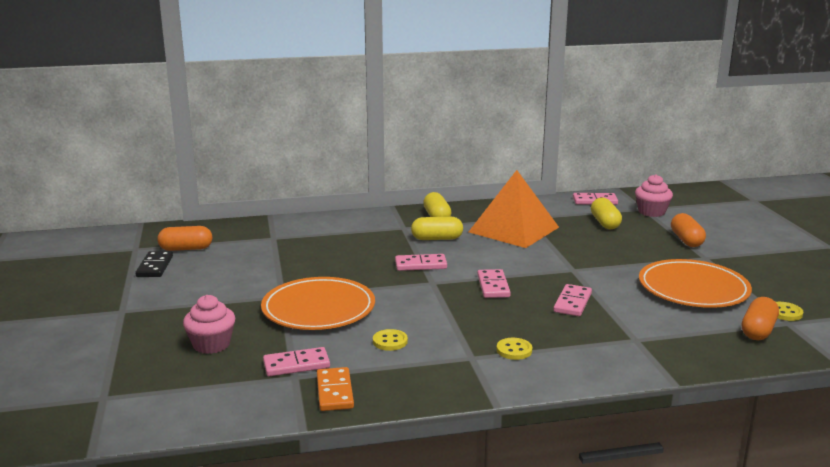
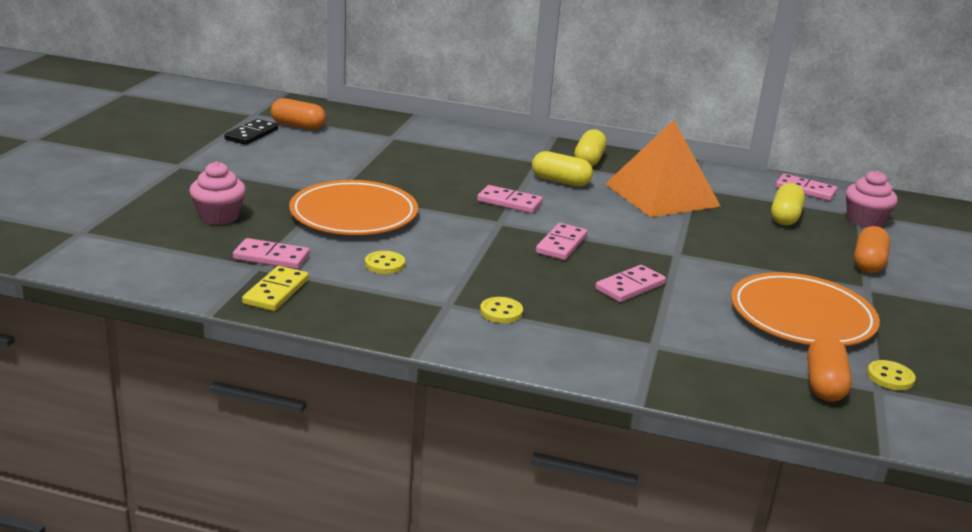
camera: 25 degrees right, 5 degrees up
orange domino [317,367,354,411] -> yellow domino [242,266,309,311]
orange capsule [742,297,779,340] -> orange capsule turned 45 degrees counterclockwise [807,337,852,402]

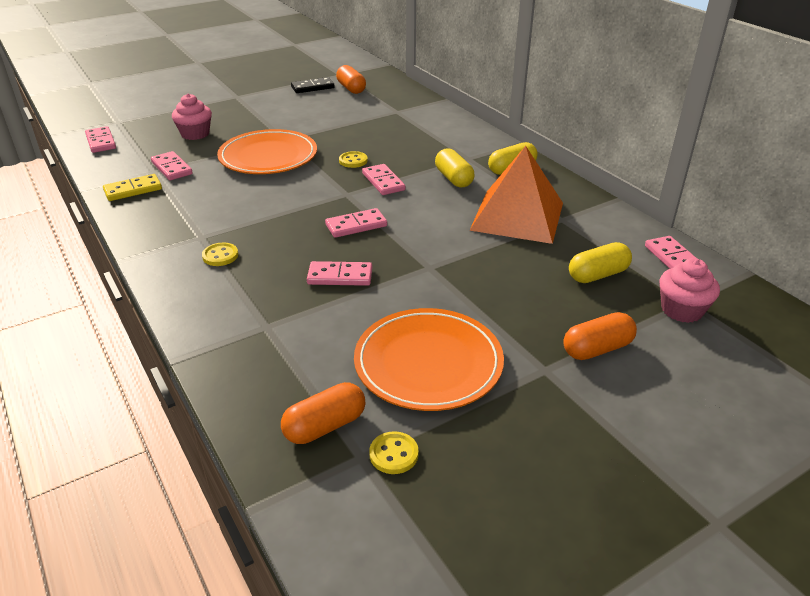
camera: 45 degrees right, 10 degrees up
yellow button [365,251,405,274] -> yellow button moved to [339,151,368,168]
none -> pink domino [85,126,116,153]

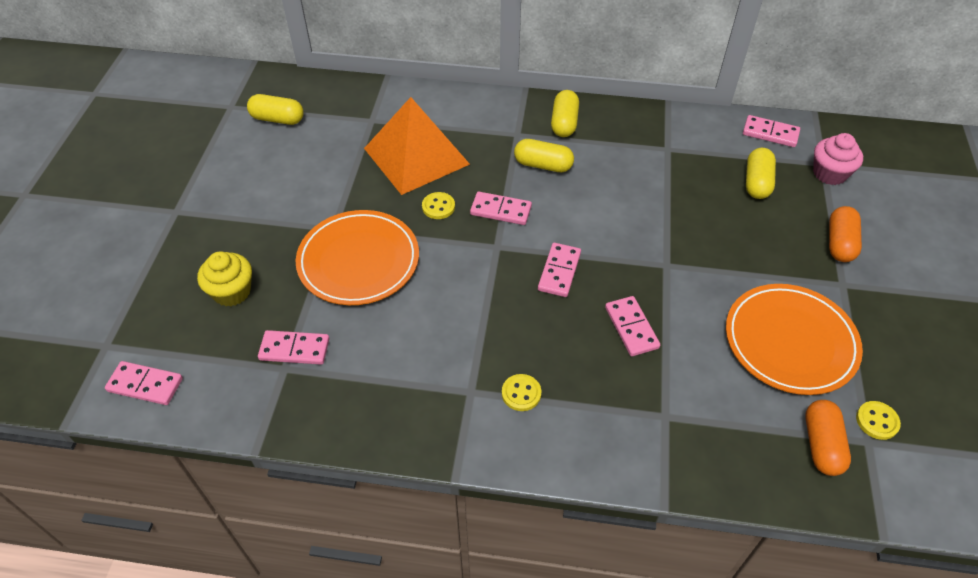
camera: 50 degrees left, 15 degrees up
yellow domino [103,174,162,201] -> none
pink cupcake [172,94,212,140] -> yellow cupcake [197,251,252,306]
black domino [291,77,334,93] -> none
pink domino [307,261,372,286] -> pink domino turned 60 degrees counterclockwise [605,296,660,356]
orange capsule [336,65,366,94] -> yellow capsule [247,94,304,125]
orange pyramid [469,146,563,244] -> orange pyramid moved to [364,97,470,195]

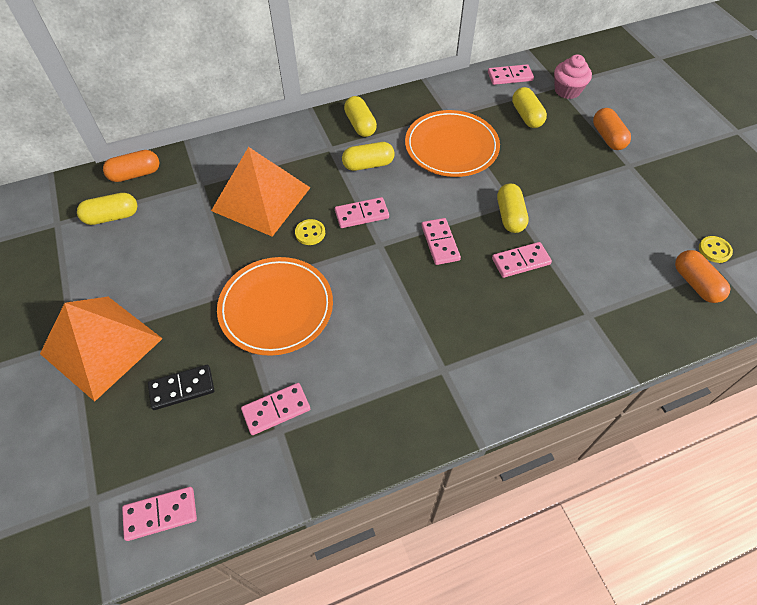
camera: 30 degrees left, 5 degrees up
yellow cupcake [197,251,252,306] -> black domino [148,365,215,410]
yellow button [502,374,541,411] -> none
pink domino [605,296,660,356] -> pink domino turned 60 degrees counterclockwise [492,242,552,278]
orange plate [726,284,863,395] -> orange plate moved to [405,110,500,177]
none -> orange pyramid [40,297,163,402]
none -> orange capsule [103,150,159,182]
none -> yellow capsule [497,183,529,233]

